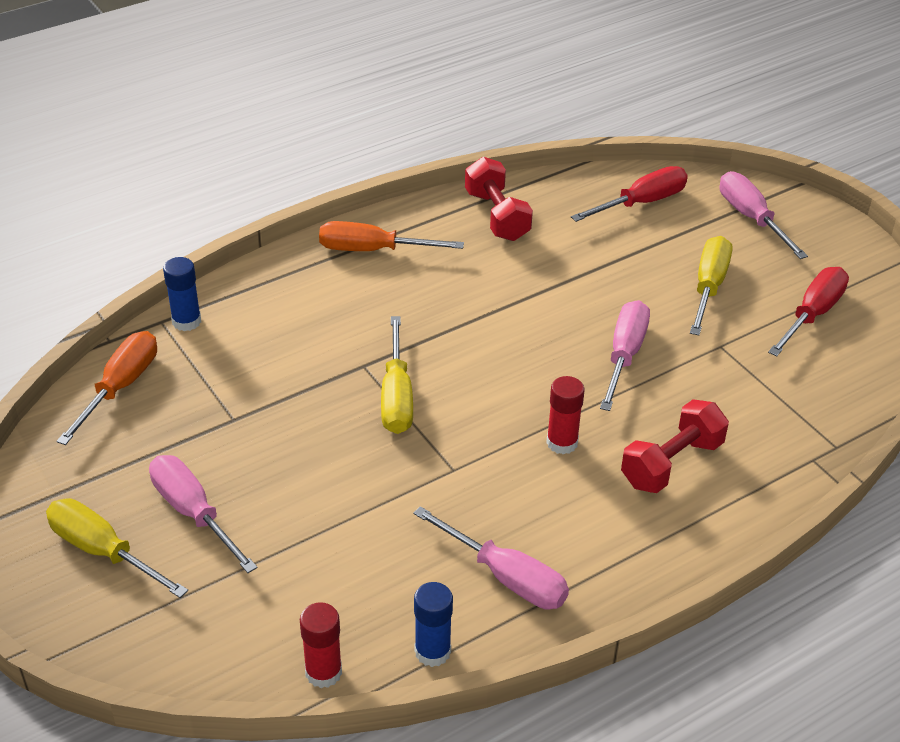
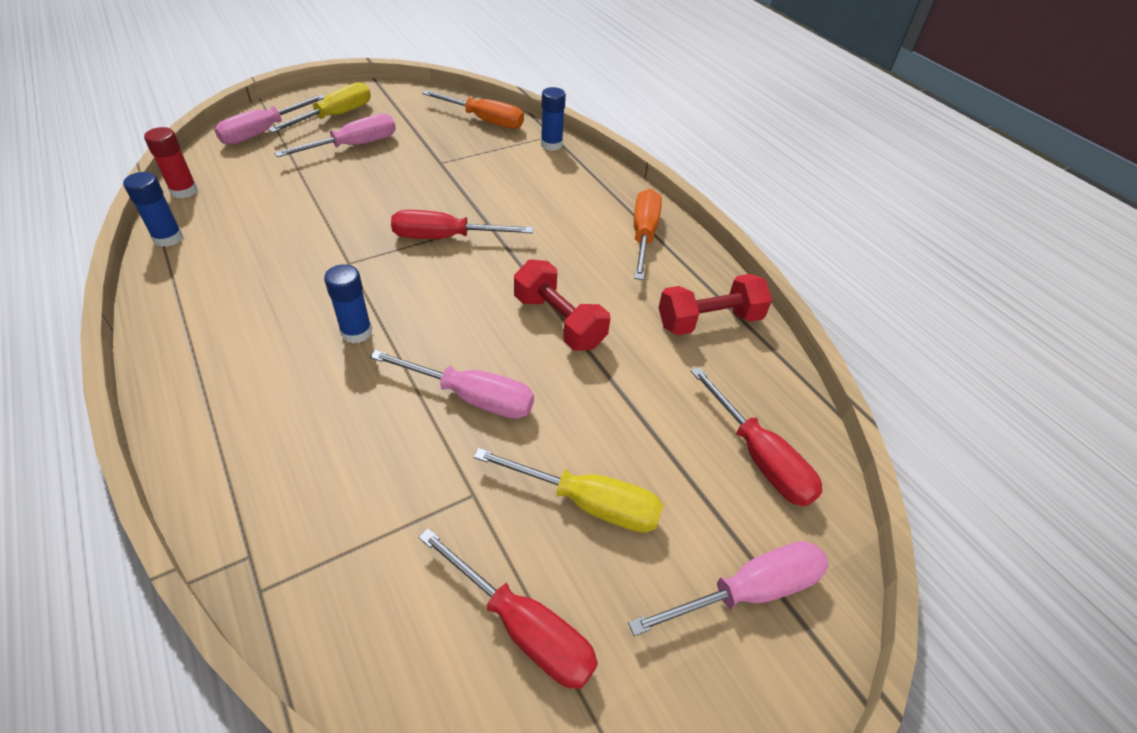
camera: 90 degrees right, 5 degrees up
yellow screwdriver [381,316,413,434] -> red screwdriver [391,210,533,239]
pink screwdriver [413,506,569,609] -> pink screwdriver moved to [215,94,325,145]
red glue stick [546,376,585,455] -> blue glue stick [324,264,372,343]
red dumbbell [621,399,729,493] -> red dumbbell moved to [514,259,610,351]

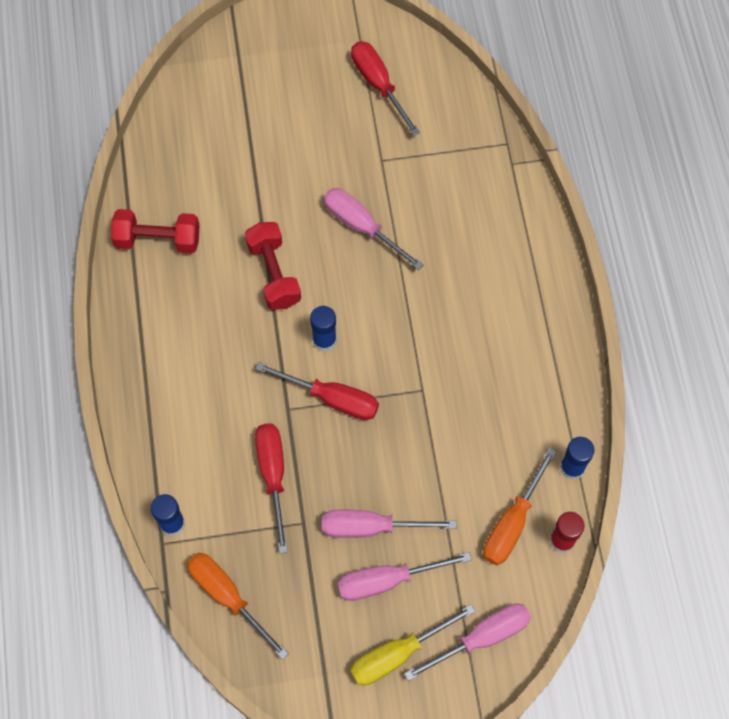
camera: 155 degrees left, 20 degrees up
blue glue stick [324,264,372,343] -> blue glue stick moved to [310,306,337,352]
yellow screwdriver [473,448,663,533] -> none
pink screwdriver [628,541,829,636] -> pink screwdriver moved to [322,510,456,538]
orange screwdriver [634,189,662,280] -> orange screwdriver moved to [483,447,557,565]
red screwdriver [690,367,823,506] -> red screwdriver moved to [255,423,288,554]

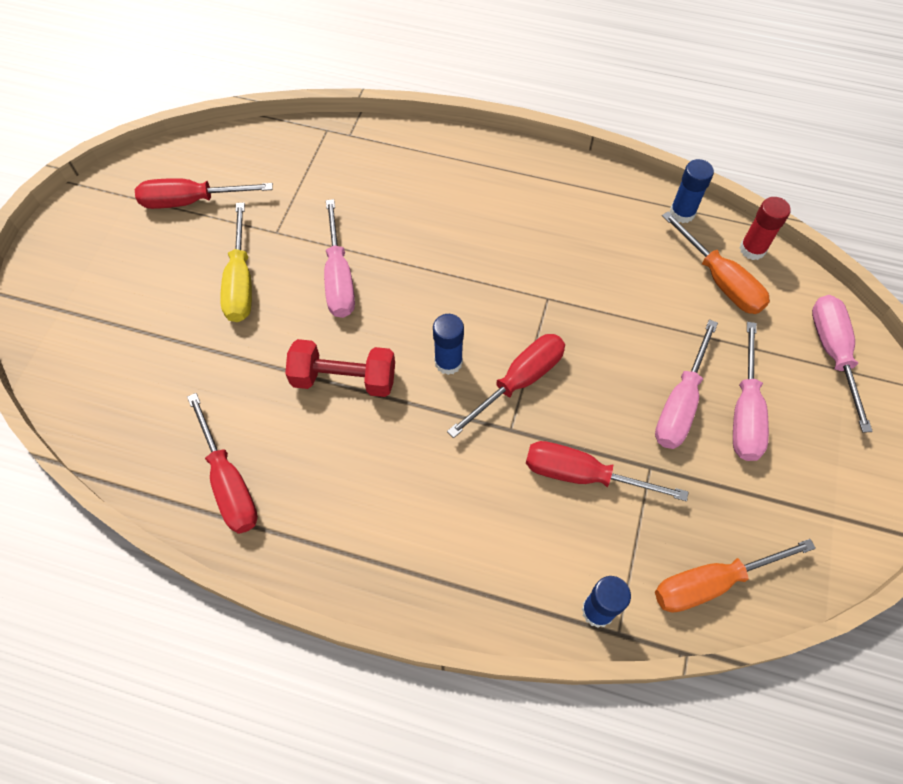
camera: 65 degrees left, 5 degrees down
red dumbbell [111,209,200,254] -> red screwdriver [187,393,258,534]
pink screwdriver [323,188,424,270] -> pink screwdriver turned 75 degrees counterclockwise [324,199,355,318]
yellow screwdriver [350,604,476,686] -> yellow screwdriver moved to [220,202,252,322]

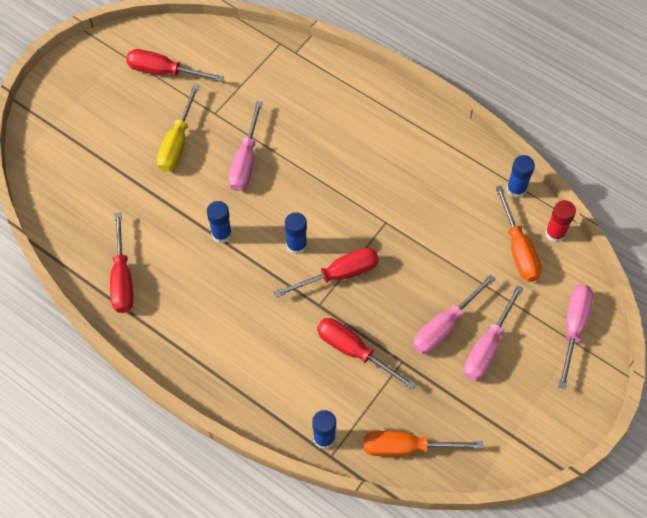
camera: 20 degrees right, 0 degrees up
red dumbbell [285,339,395,397] -> blue glue stick [207,201,232,243]

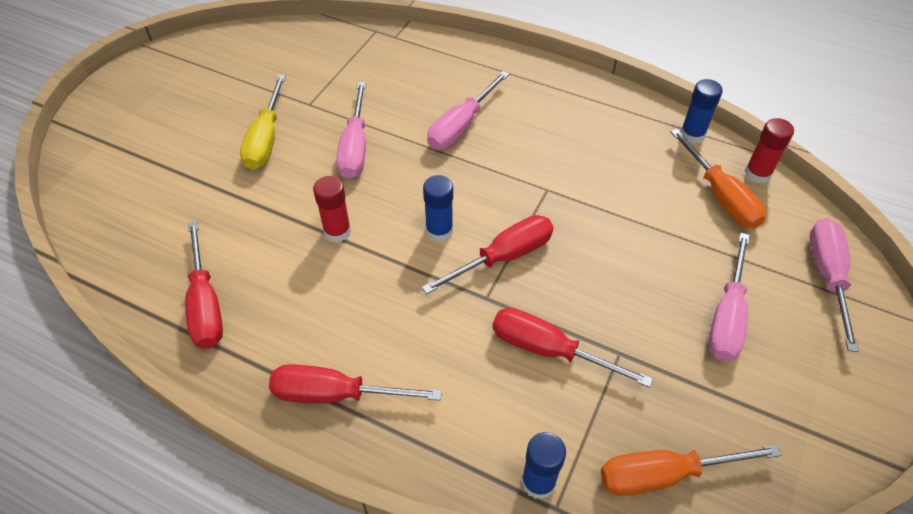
camera: 10 degrees left, 10 degrees down
red screwdriver [126,49,224,81] -> red screwdriver moved to [269,364,442,403]
blue glue stick [207,201,232,243] -> red glue stick [313,176,351,242]
pink screwdriver [413,274,495,354] -> pink screwdriver moved to [427,71,509,150]

